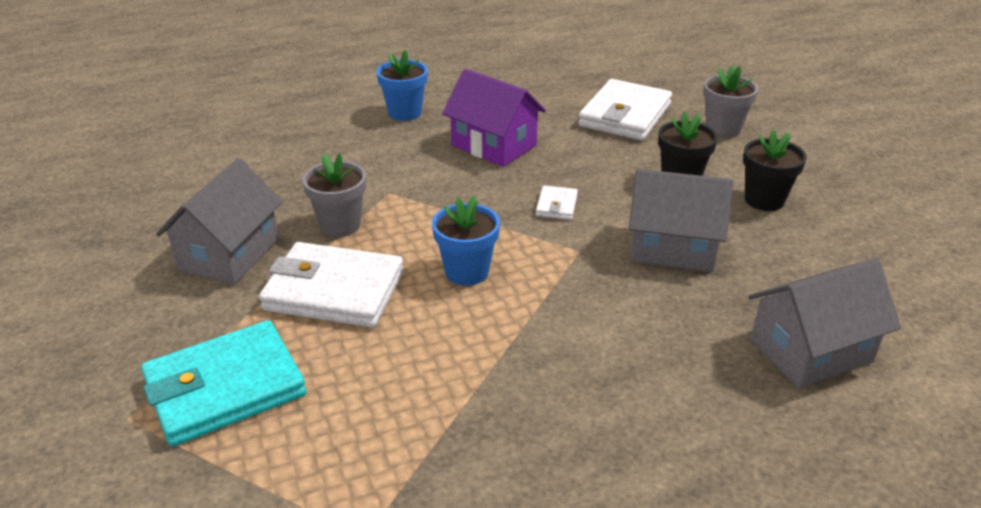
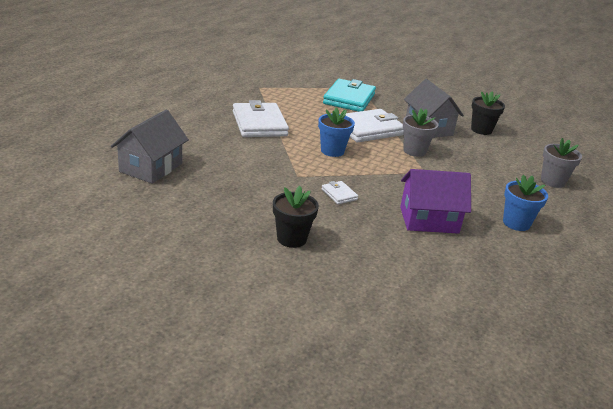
camera: 135 degrees right, 5 degrees down
white wallet [578,79,672,140] -> white wallet moved to [233,100,289,137]
grey house [629,169,733,272] -> none
grey flower pot [703,65,758,138] -> grey flower pot moved to [541,138,582,188]
black flower pot [743,130,807,211] -> black flower pot moved to [471,91,505,135]

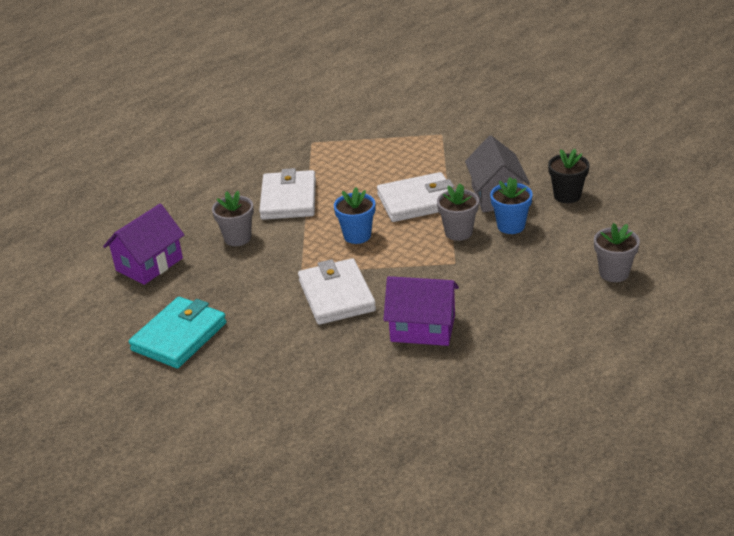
camera: 20 degrees right, 5 degrees up
grey house [111,110,189,184] -> purple house [103,204,184,285]
black flower pot [273,186,319,248] -> none
white wallet [321,181,358,204] -> white wallet [298,258,376,325], size x2.22
turquoise wallet [323,79,376,112] -> turquoise wallet moved to [129,297,227,368]
blue flower pot [503,174,548,231] -> blue flower pot moved to [490,177,533,234]
none -> grey flower pot [212,191,254,246]

